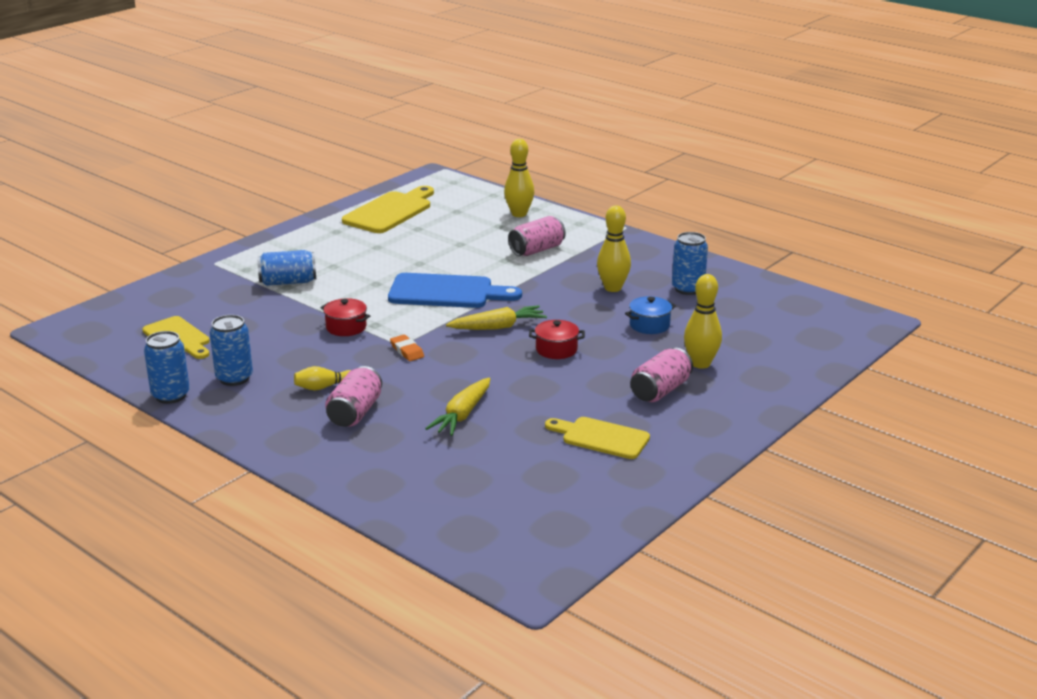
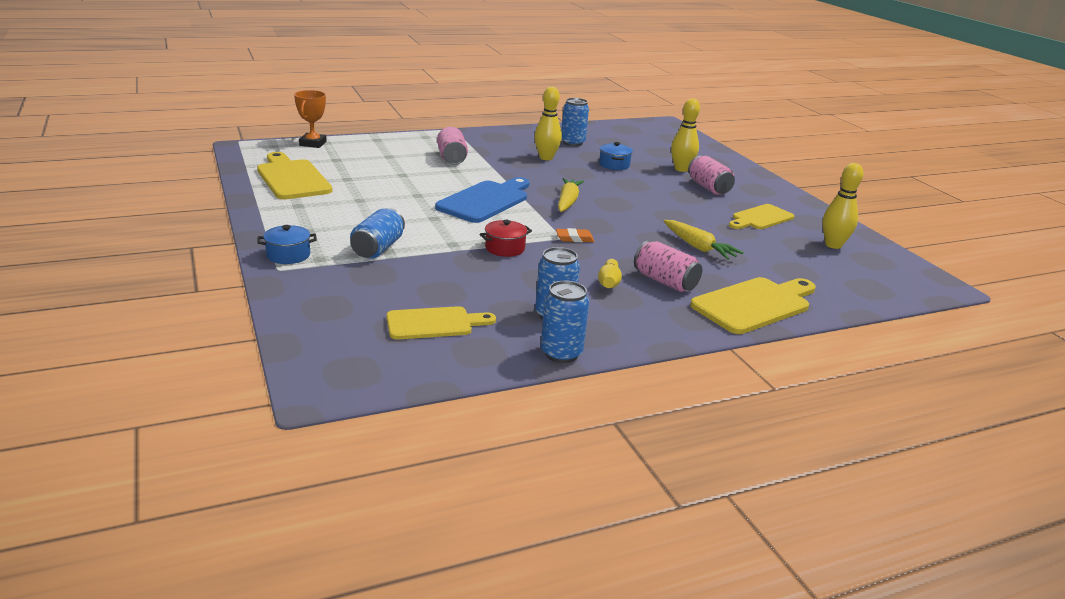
camera: 65 degrees left, 0 degrees up
yellow bowling pin [504,139,534,217] -> yellow bowling pin moved to [822,163,864,249]
red pot [529,320,585,359] -> none
none -> blue pot [258,225,317,264]
none -> orange trophy [294,90,327,148]
none -> yellow cutting board [690,277,816,334]

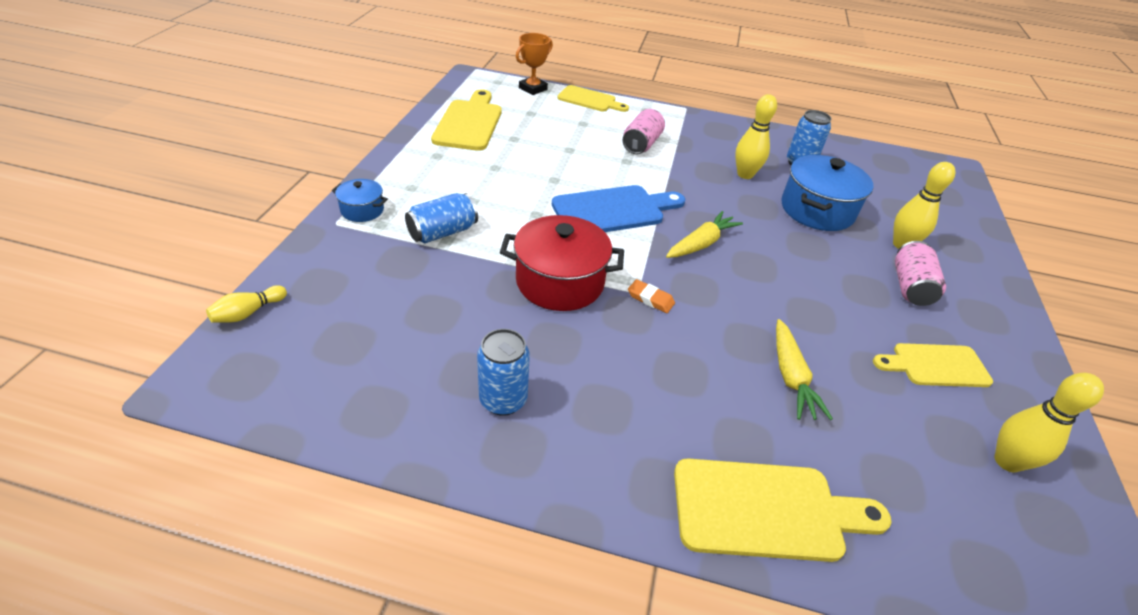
camera: 35 degrees right, 15 degrees up
yellow cutting board [387,306,496,340] -> yellow cutting board moved to [558,85,629,112]
red pot [480,220,532,257] -> red pot [500,215,624,311], size x1.93
blue can [541,281,589,363] -> none
yellow bowling pin [598,259,622,288] -> yellow bowling pin moved to [206,285,287,323]
blue pot [599,142,633,170] -> blue pot [781,155,873,231], size x1.93
pink can [634,241,702,292] -> none

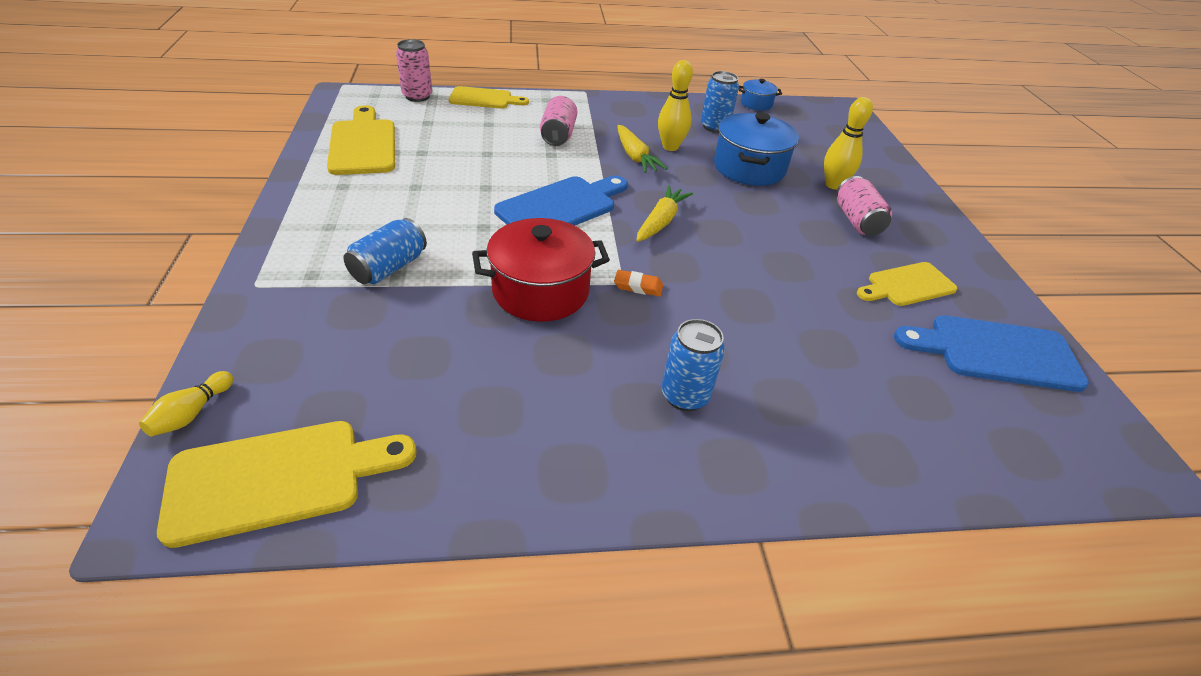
camera: 20 degrees left, 0 degrees up
blue pot [332,179,388,222] -> blue pot moved to [739,79,782,111]
blue can [477,329,530,416] -> blue can moved to [662,319,725,411]
orange trophy [516,33,553,95] -> pink can [396,39,432,102]
yellow cutting board [674,458,892,562] -> yellow cutting board moved to [157,421,417,548]
yellow carrot [776,319,833,420] -> yellow carrot moved to [617,125,668,173]
yellow bowling pin [995,373,1104,473] -> blue cutting board [894,315,1089,392]

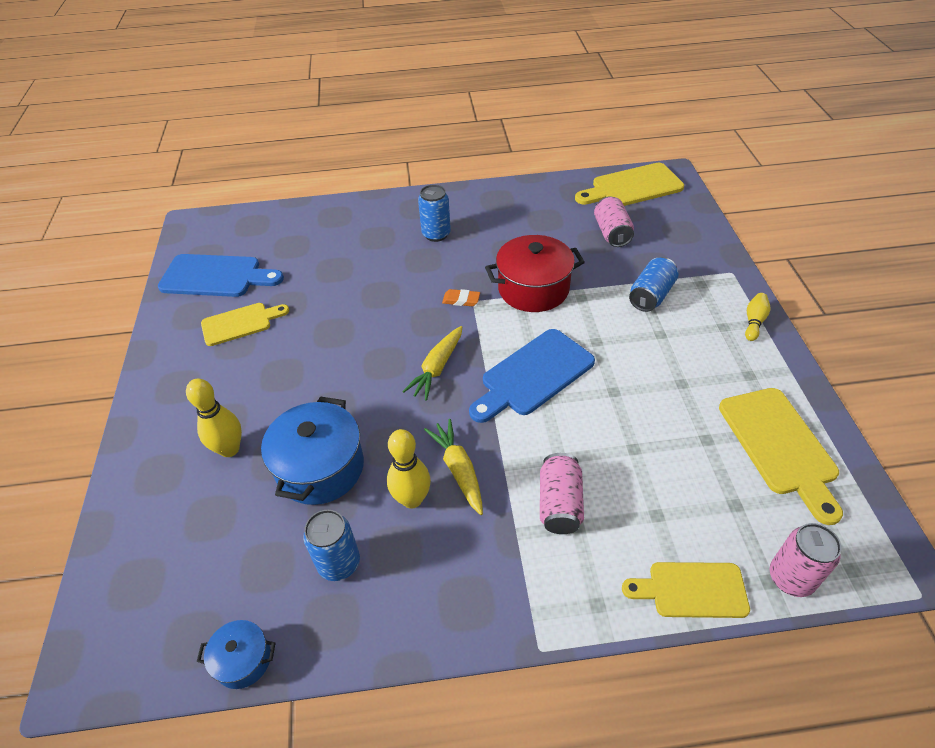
camera: 175 degrees left, 5 degrees up
yellow bowling pin [139,371,233,436] -> yellow bowling pin moved to [745,293,770,341]
pink can [837,176,892,236] -> pink can moved to [594,196,634,247]

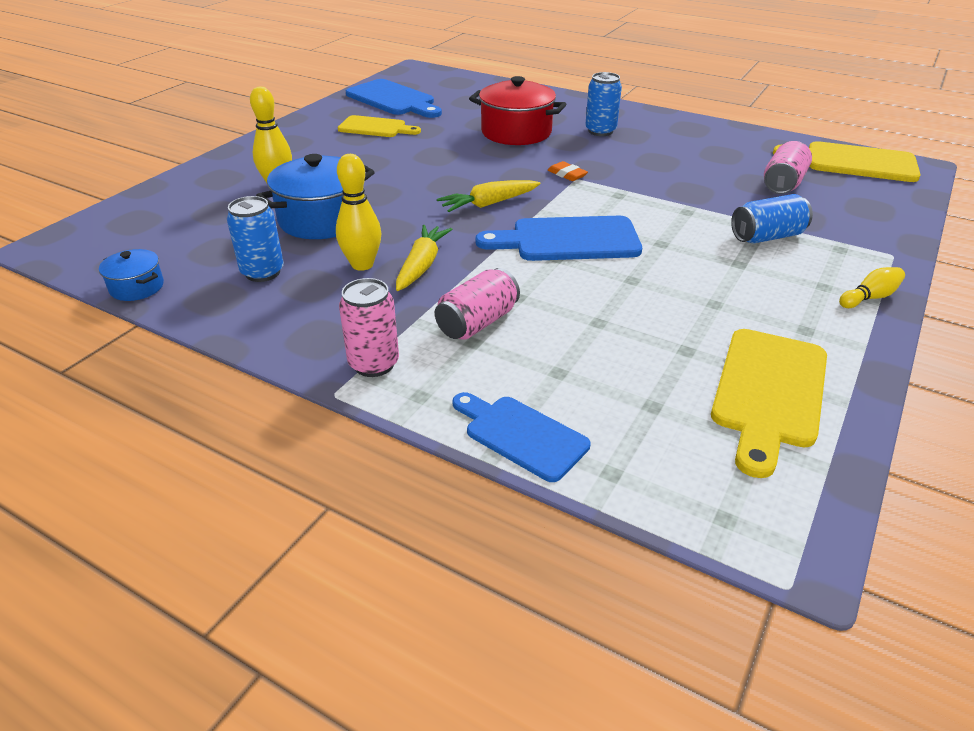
camera: 35 degrees right, 10 degrees down
red pot [485,235,585,312] -> red pot moved to [469,76,566,145]
yellow cutting board [622,562,750,618] -> blue cutting board [453,392,590,482]
pink can [770,523,842,597] -> pink can moved to [339,278,399,377]

